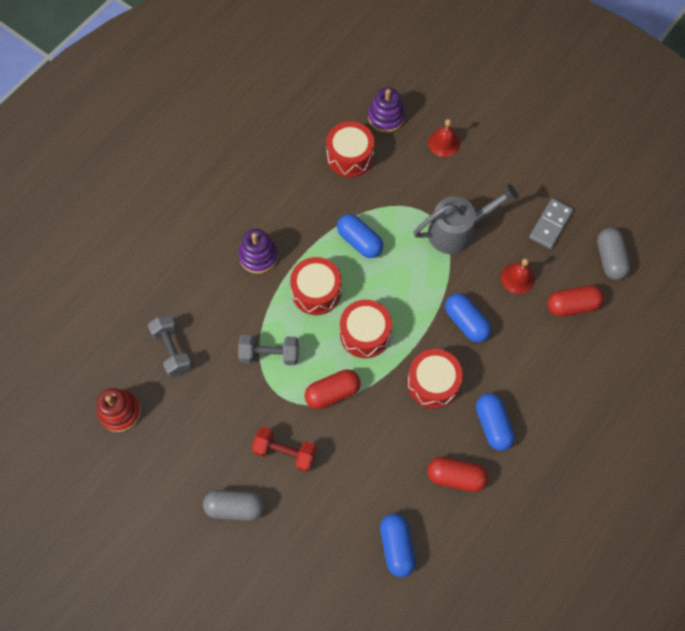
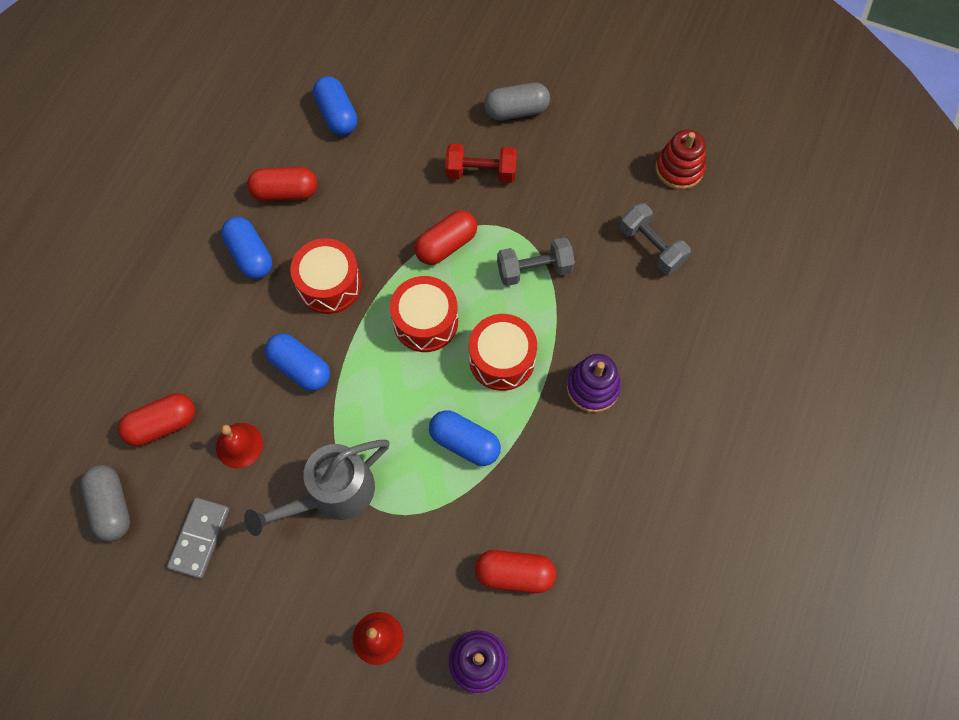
camera: 165 degrees right, 0 degrees up
red drum [326,121,374,177] -> red capsule [475,550,556,593]

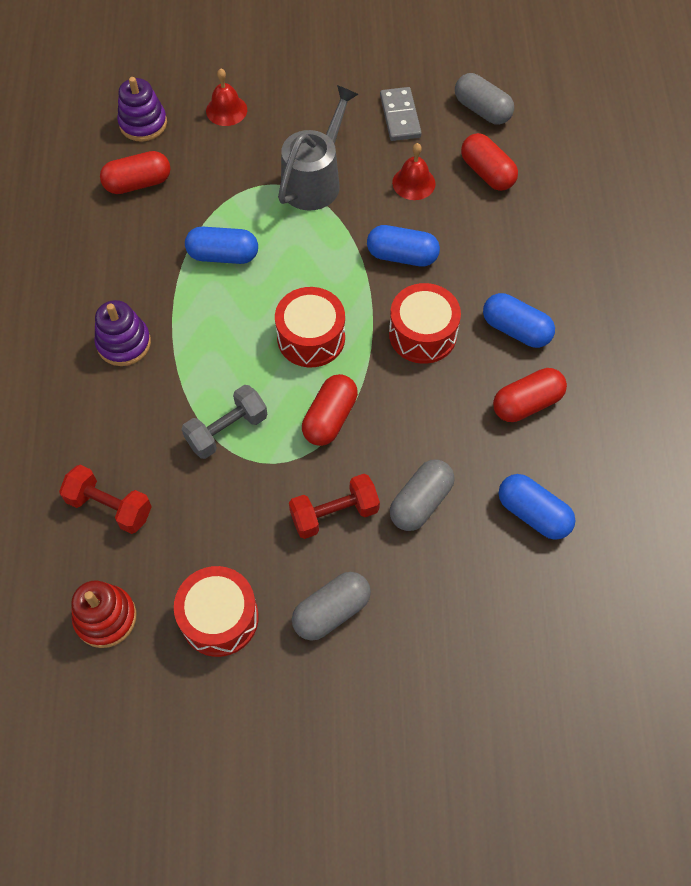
camera: 155 degrees right, 5 degrees down
red capsule [118,393,195,446] -> red capsule turned 75 degrees counterclockwise [461,133,518,191]
red drum [469,314,537,391] -> red drum moved to [174,566,259,657]
grey dumbbell [620,203,691,274] -> red dumbbell [59,465,152,534]
none -> grey capsule [390,460,455,531]

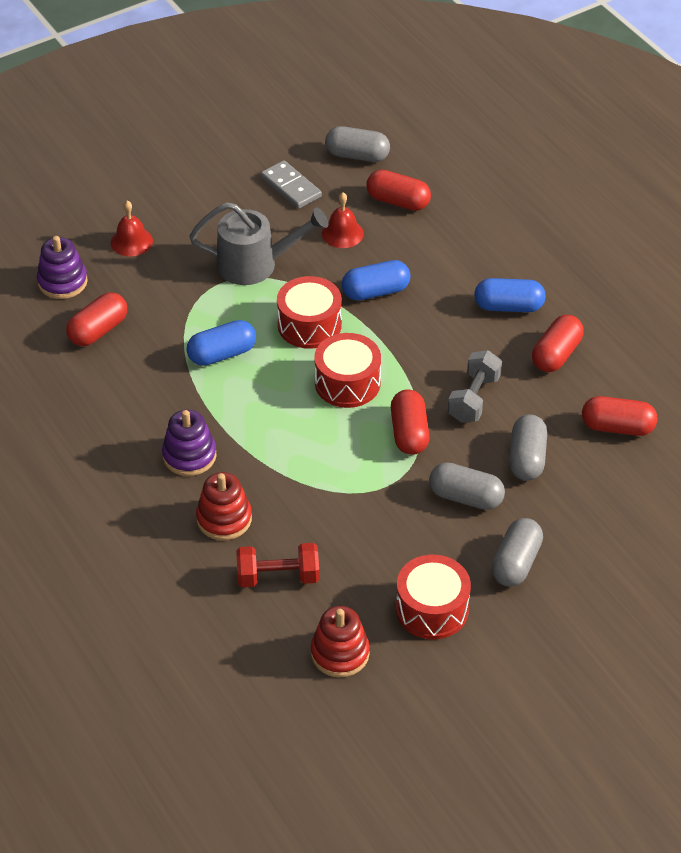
camera: 30 degrees left, 15 degrees down
grey dumbbell [182,385,267,459] -> grey dumbbell moved to [448,350,502,423]
grey watering can [278,85,358,210] -> grey watering can turned 90 degrees clockwise [189,202,328,285]
red dumbbell [289,474,380,539] -> grey capsule [429,462,505,510]
red drum [389,283,461,364] -> red drum moved to [277,276,342,349]
blue capsule [499,474,575,540] -> red capsule [582,396,657,436]
none -> red stacking toy [196,472,252,540]

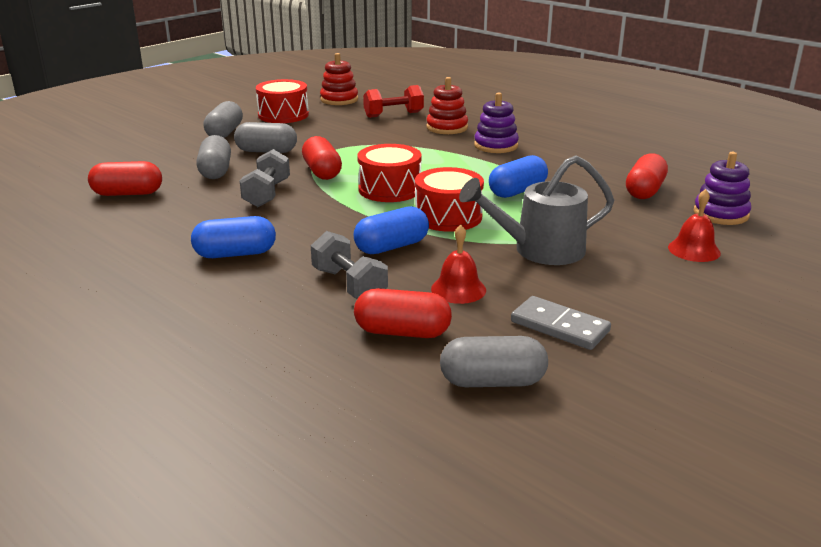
camera: 165 degrees right, 20 degrees down
red capsule [532,315,584,372] -> none
none -> grey dumbbell [311,231,388,299]

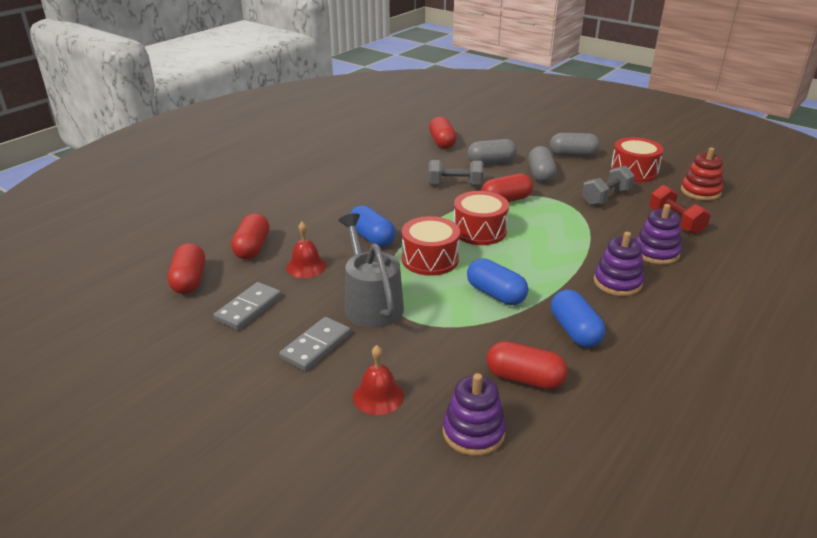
camera: 85 degrees right, 5 degrees up
blue capsule [191,216,276,258] -> blue capsule moved to [551,289,605,348]
grey dumbbell [311,231,388,299] -> grey dumbbell moved to [582,166,635,206]
red stacking toy [426,77,468,134] -> purple stacking toy [636,204,682,265]
grey capsule [440,336,548,387] -> red capsule [168,243,205,294]
none -> grey domino [279,317,351,371]

